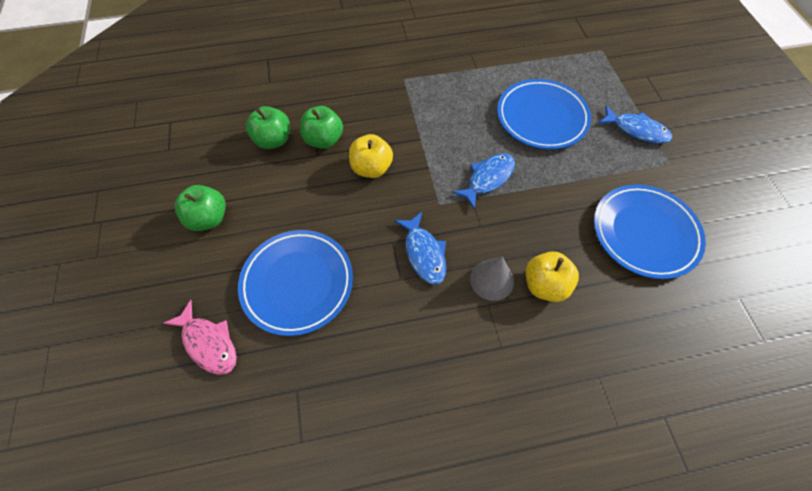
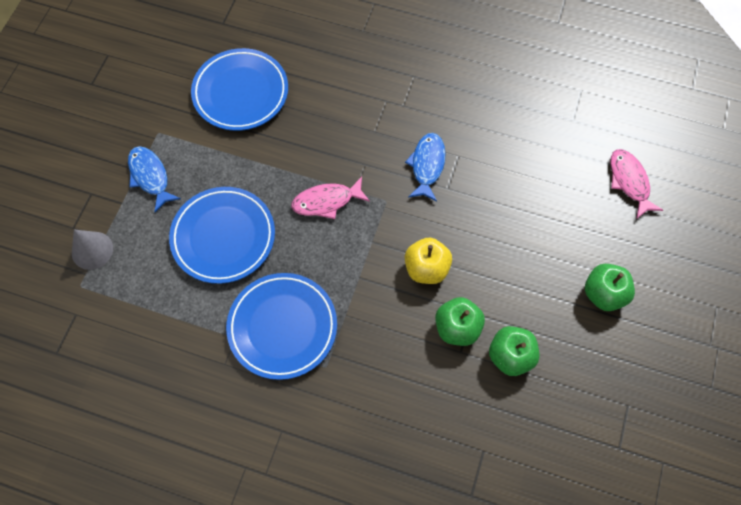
camera: 150 degrees left, 5 degrees up
blue plate [238,230,353,336] -> blue plate moved to [226,273,337,380]
blue fish [452,154,515,209] -> pink fish [291,177,370,219]
grey cone [470,256,514,301] -> grey cone moved to [72,230,113,270]
yellow apple [526,251,579,302] -> none

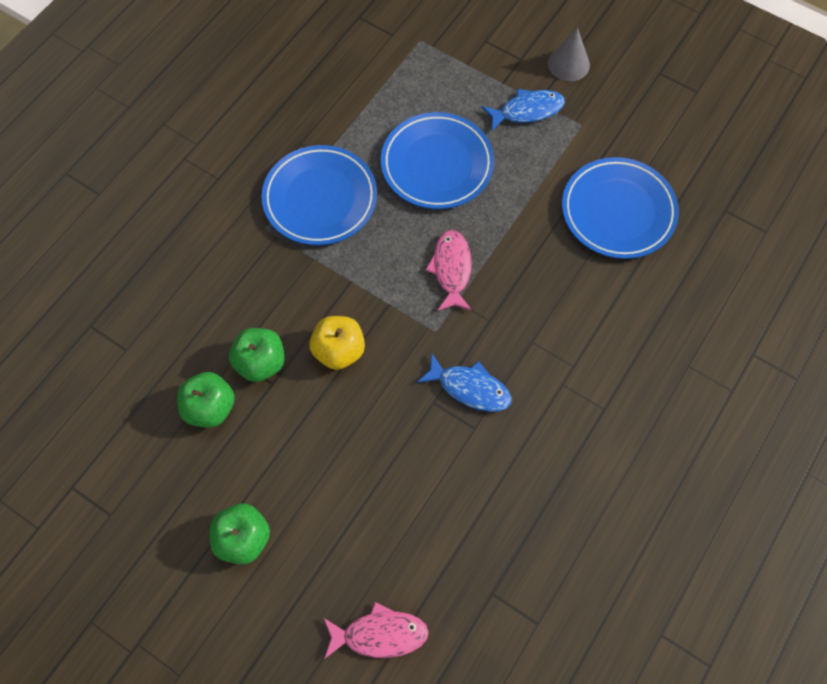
camera: 105 degrees right, 0 degrees up
grey cone [72,230,113,270] -> grey cone moved to [548,28,590,81]

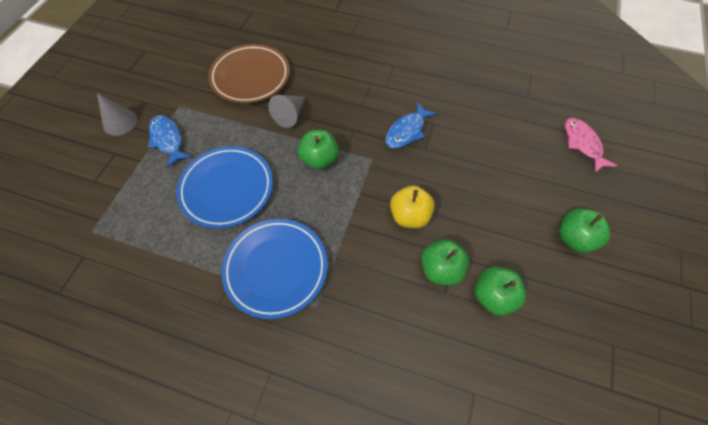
camera: 105 degrees left, 5 degrees down
blue fish [417,352,512,412] -> blue fish turned 150 degrees counterclockwise [385,102,437,148]
pink fish [426,230,472,311] -> green apple [298,130,339,170]
blue plate [562,157,679,259] -> brown plate [208,44,290,103]
none -> grey cone [269,95,306,128]

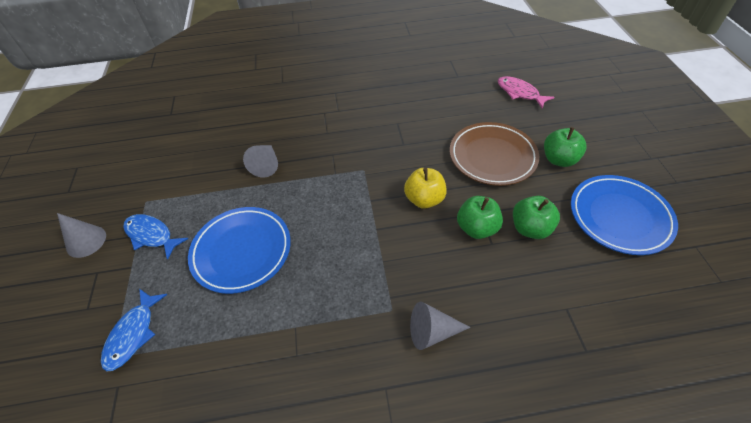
camera: 25 degrees left, 10 degrees down
brown plate [208,44,290,103] -> brown plate moved to [450,122,539,186]
blue plate [221,219,327,319] -> blue plate moved to [571,175,678,255]
green apple [298,130,339,170] -> none
blue fish [385,102,437,148] -> blue fish moved to [101,289,167,371]
none -> grey cone [410,302,471,350]

